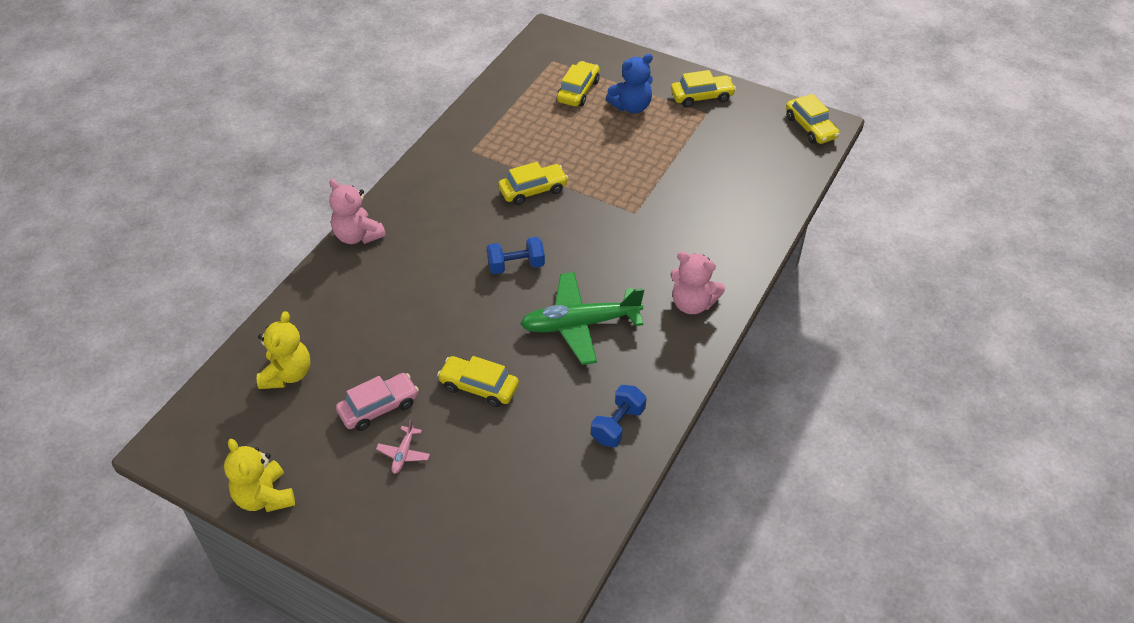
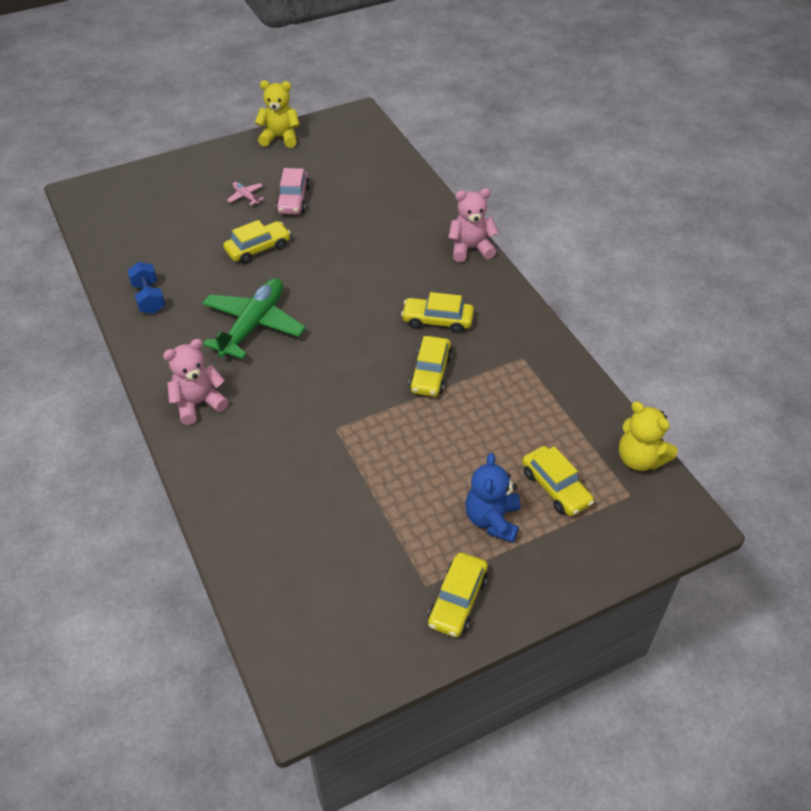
camera: 125 degrees right, 0 degrees up
yellow teddy bear [257,311,310,389] -> yellow teddy bear moved to [619,401,678,471]
blue dumbbell [487,237,545,274] -> none
yellow car [786,94,840,144] -> yellow car moved to [401,292,474,334]

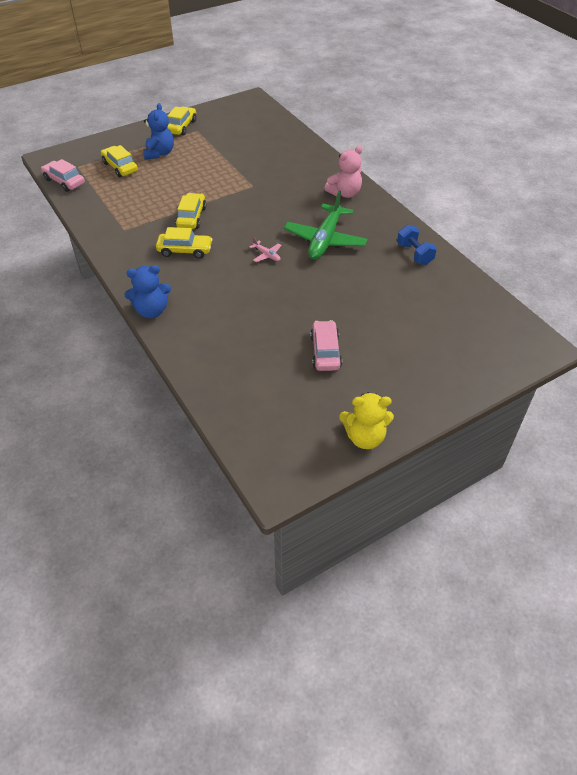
camera: 175 degrees right, 0 degrees up
yellow car [223,220,291,264] -> none
pink plane [227,182,264,206] -> pink plane moved to [249,237,282,262]
pink teddy bear [448,188,499,262] -> blue teddy bear [125,265,171,318]
yellow teddy bear [619,401,678,471] -> pink car [41,159,85,192]

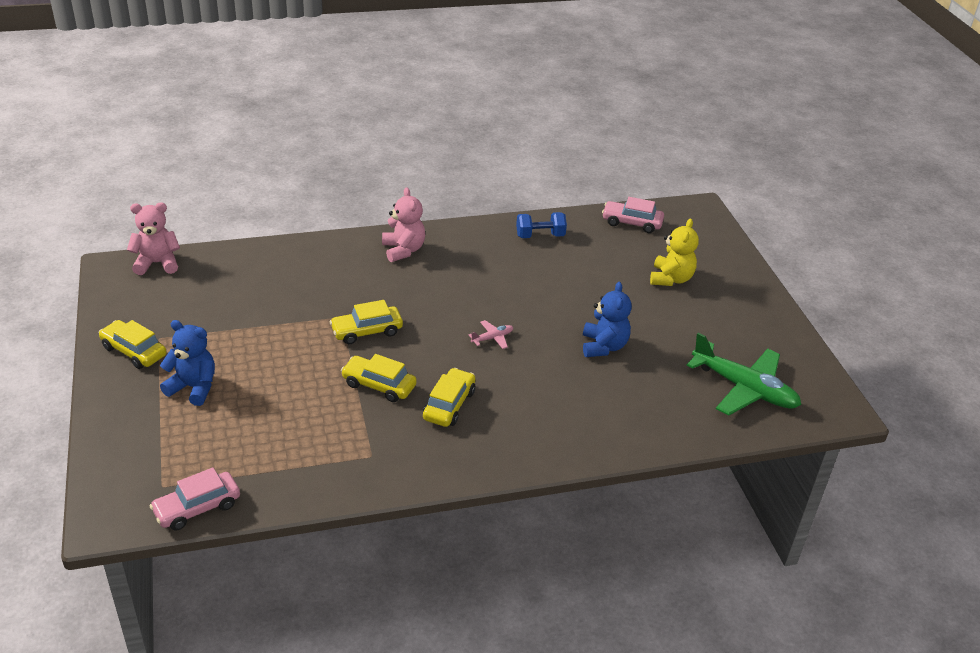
camera: 75 degrees left, 10 degrees down
yellow car [101,145,138,177] -> yellow car moved to [330,300,403,344]
blue teddy bear [125,265,171,318] -> blue teddy bear moved to [583,282,632,357]
green plane [284,190,368,260] -> green plane moved to [686,333,801,416]
pink car [310,320,342,371] -> pink car moved to [602,197,664,233]
yellow teddy bear [339,392,394,449] -> yellow teddy bear moved to [650,219,699,286]
none -> pink teddy bear [127,202,180,275]

